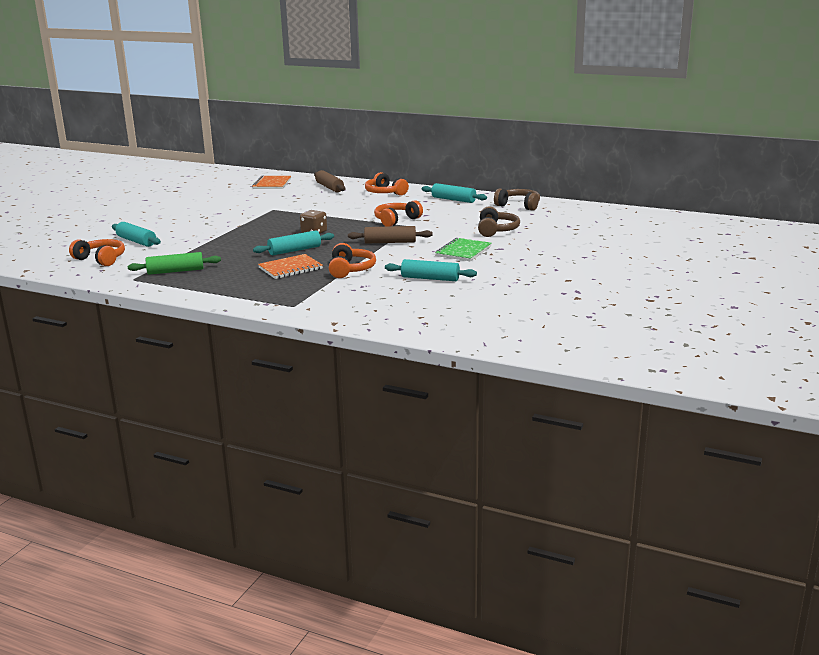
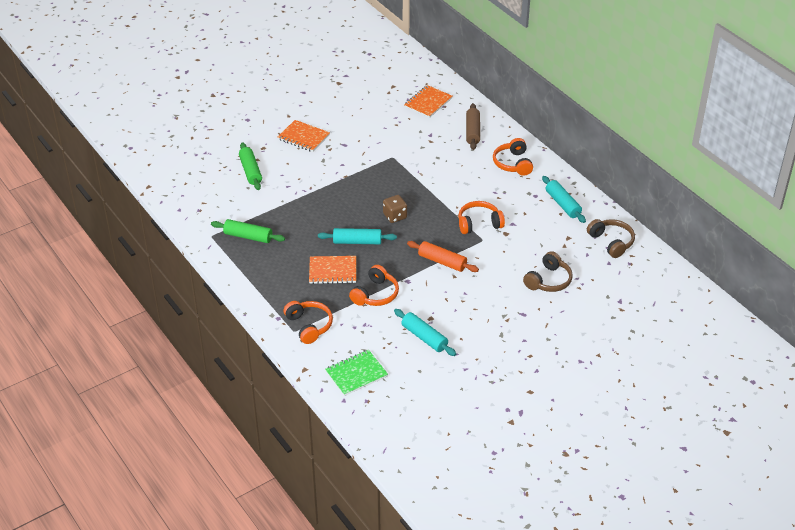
camera: 30 degrees right, 20 degrees up
orange headphones [69,239,125,266] -> orange headphones moved to [284,301,333,344]
turquoise rolling pin [112,222,161,247] -> green rolling pin [239,142,262,190]
brown rolling pin [348,226,432,244] -> orange rolling pin [407,241,479,272]
green notebook [435,238,492,261] -> green notebook moved to [325,350,388,396]
none -> orange notebook [278,120,330,152]

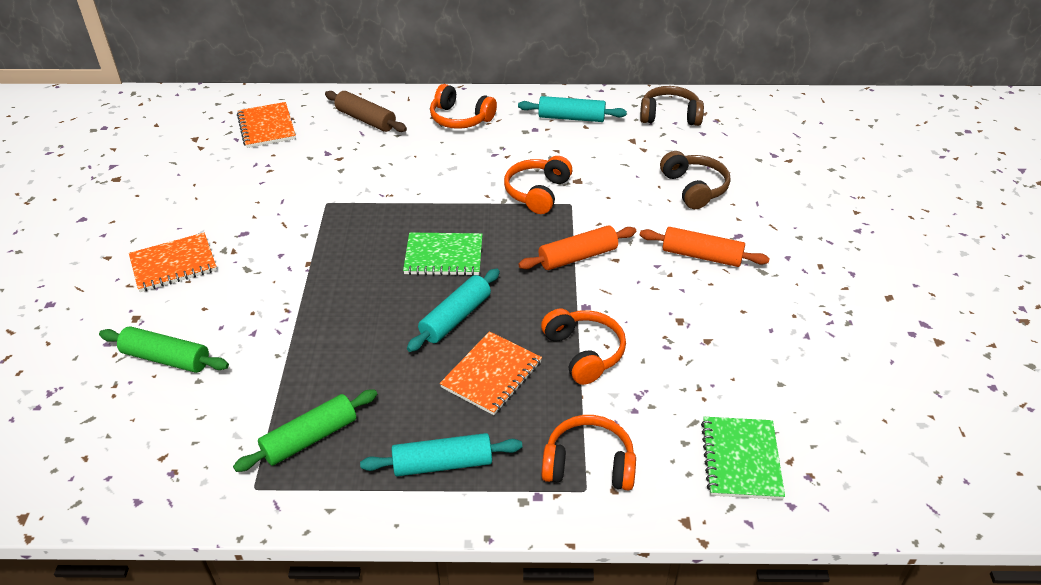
camera: 55 degrees left, 0 degrees up
brown dice [383,195,407,223] -> green notebook [403,233,483,276]
turquoise rolling pin [394,309,456,356] -> turquoise rolling pin moved to [360,433,522,476]
none -> orange rolling pin [640,227,770,267]

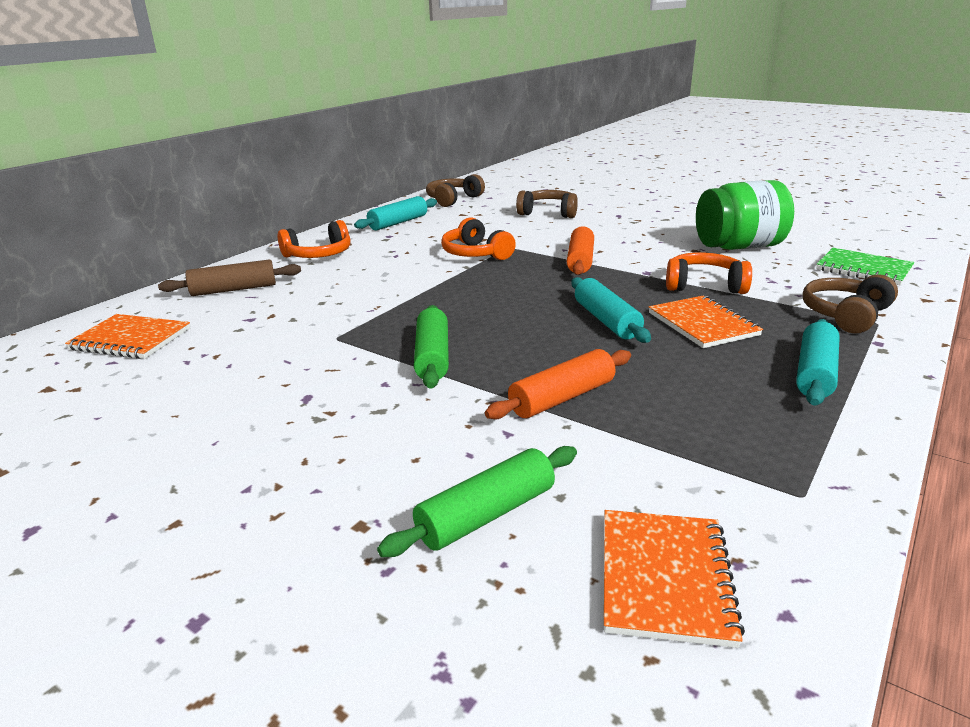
camera: 55 degrees left, 15 degrees down
orange notebook [129,233,217,292] -> orange notebook moved to [604,510,745,648]
green rolling pin [233,389,377,472] -> green rolling pin moved to [414,305,449,389]
green notebook [403,233,483,276] -> none
orange headphones [542,415,636,491] -> brown headphones [803,274,898,334]
orange rolling pin [640,227,770,267] -> orange rolling pin moved to [485,349,631,420]
none -> green jar [696,180,794,250]

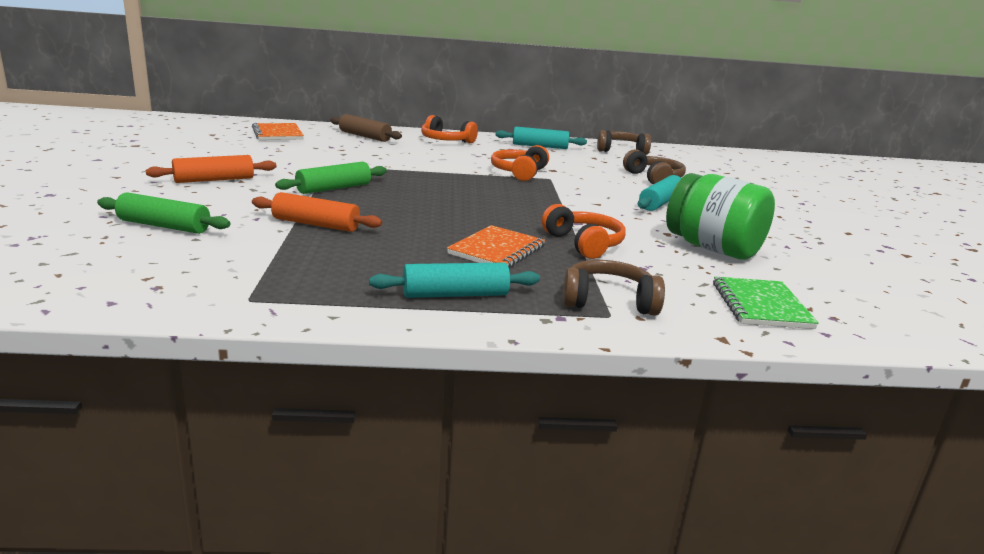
camera: 50 degrees right, 5 degrees down
orange rolling pin [566,226,594,275] -> orange rolling pin moved to [146,155,276,183]
turquoise rolling pin [571,277,651,343] -> turquoise rolling pin moved to [638,175,681,211]
orange notebook [604,510,745,648] -> none

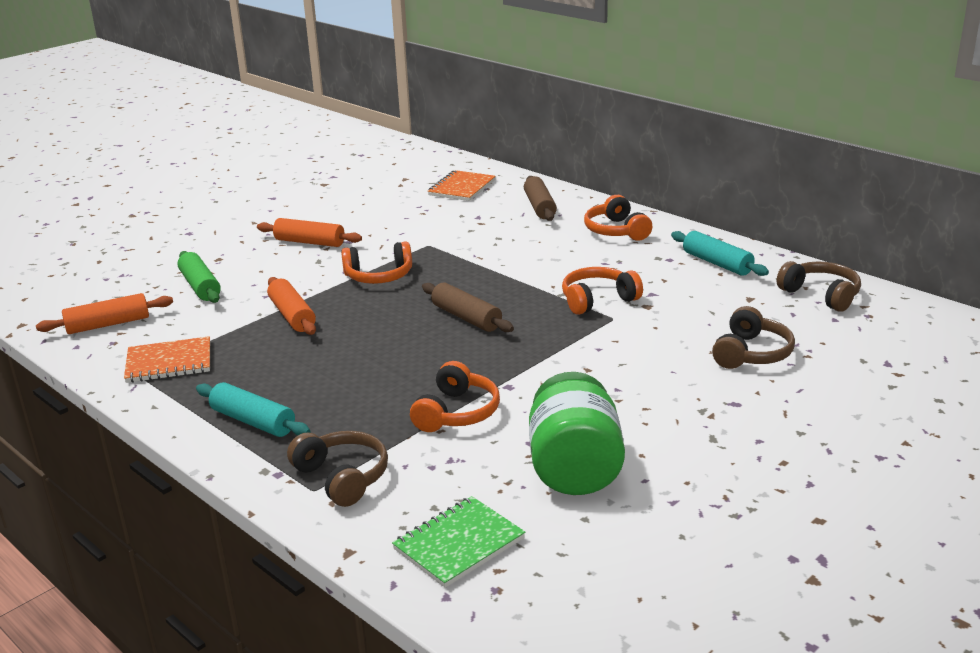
camera: 50 degrees right, 5 degrees up
green rolling pin [275,162,387,194] -> orange headphones [341,241,412,284]
orange notebook [447,225,545,268] -> orange notebook moved to [124,336,210,383]
turquoise rolling pin [638,175,681,211] -> none
none -> orange rolling pin [36,293,173,334]
none -> brown rolling pin [422,282,514,332]

